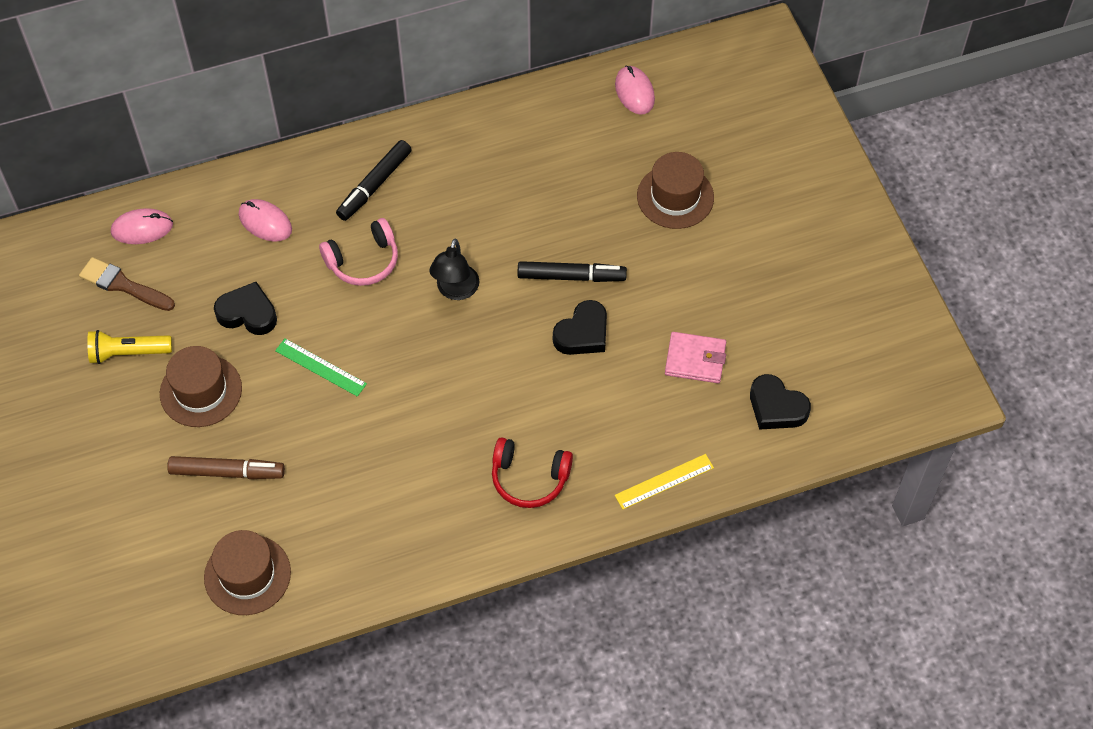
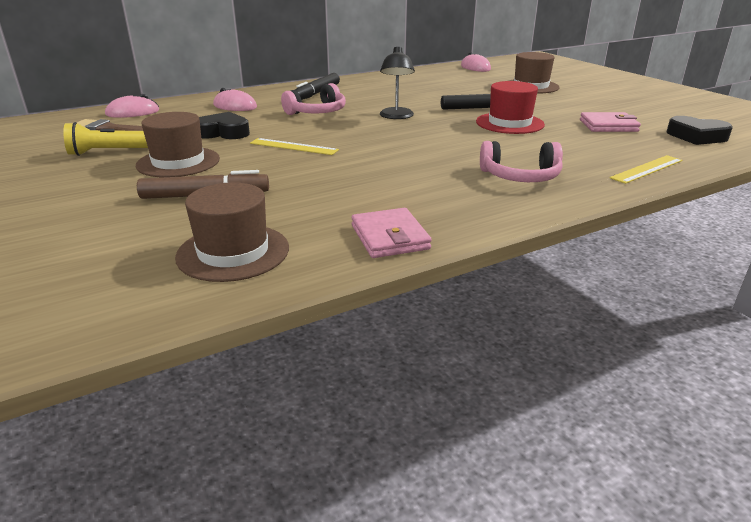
camera: 10 degrees left, 30 degrees down
green ruler [275,338,367,397] -> yellow ruler [250,138,339,155]
red headphones [492,437,573,508] -> pink headphones [480,141,563,182]
black heart [553,300,607,355] -> red hat [476,81,545,134]
none -> pink wallet [351,208,432,258]

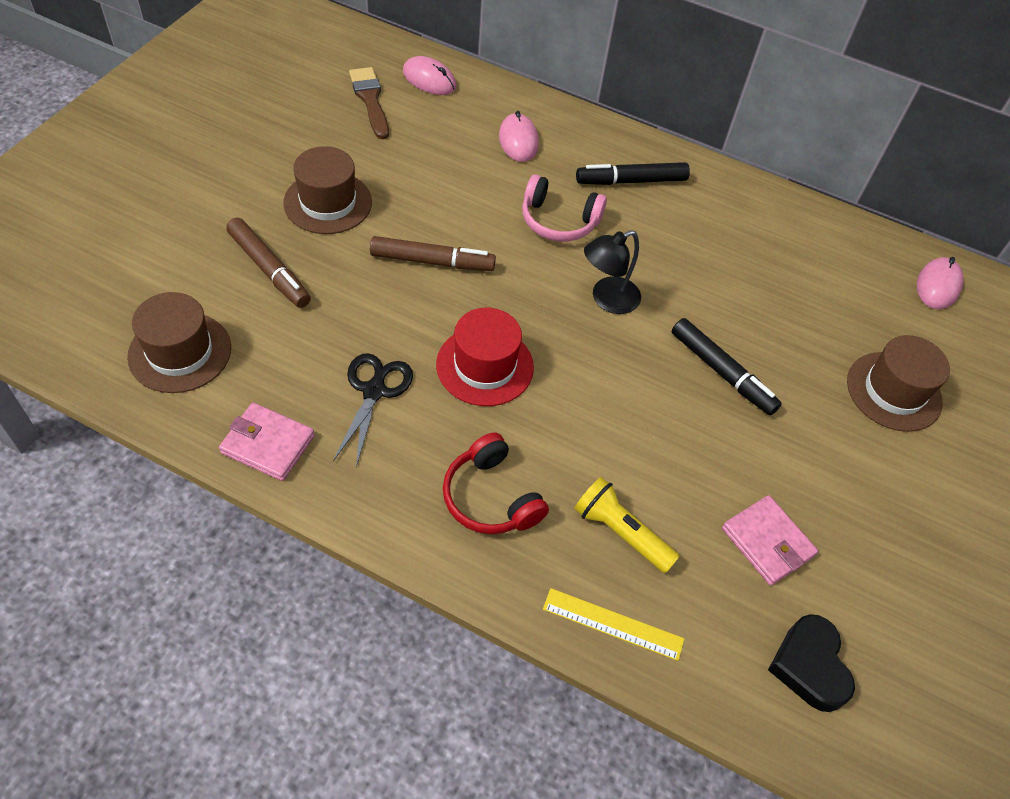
camera: 50 degrees right, 25 degrees up
yellow flashlight [63,122,148,156] -> yellow flashlight moved to [574,477,680,573]
black heart [199,112,250,139] -> none
yellow ruler [250,138,339,155] -> brown marker [370,236,496,271]
pink wallet [351,208,432,258] -> pink wallet turned 75 degrees clockwise [219,403,315,481]
red hat [476,81,545,134] -> red hat moved to [436,308,534,406]
pink headphones [480,141,563,182] -> red headphones [443,432,549,534]
none -> black scissors [333,353,413,467]

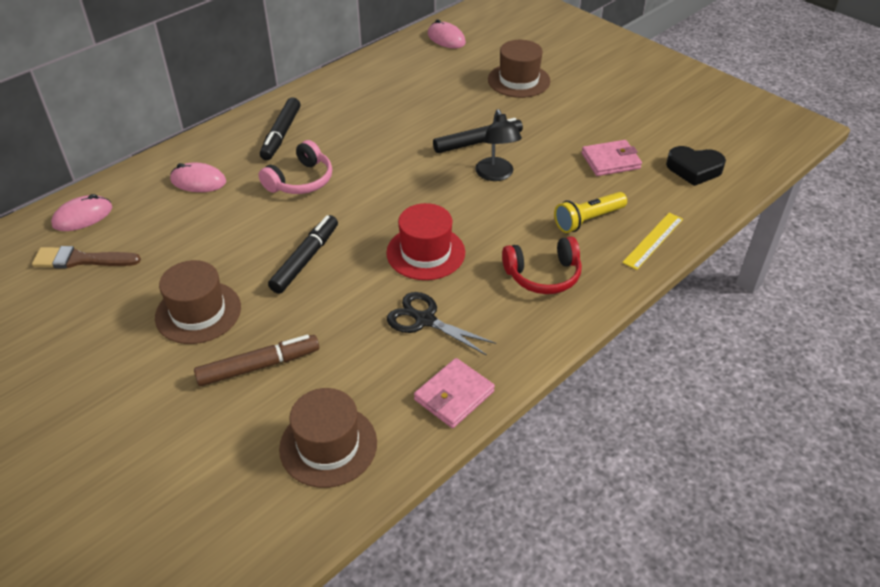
camera: 65 degrees left, 10 degrees down
brown marker [370,236,496,271] -> black marker [268,215,338,294]
black lamp [584,230,641,314] -> black lamp moved to [475,109,522,181]

